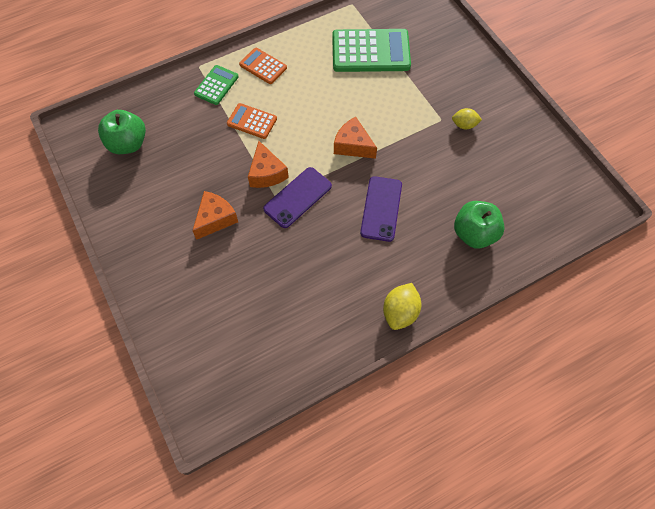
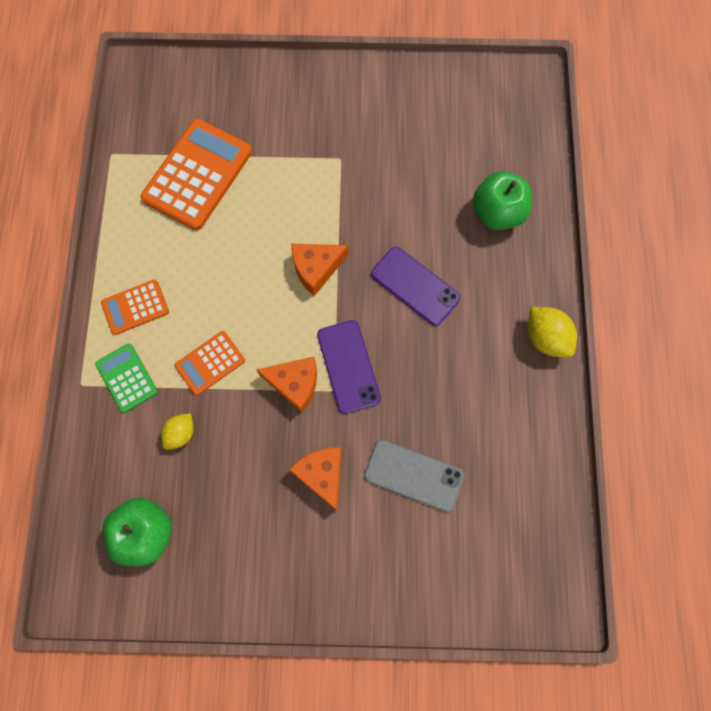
camera: 60 degrees left, 10 degrees up
green calculator [332,29,411,72] -> orange calculator [140,119,252,231]
yellow lemon [452,108,482,129] -> yellow lemon moved to [161,413,194,450]
none -> grey phone [364,439,465,512]

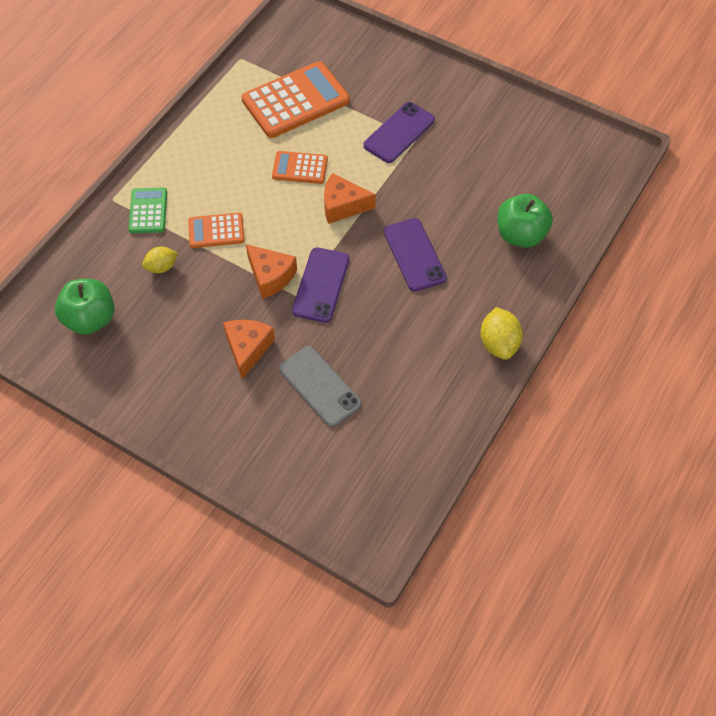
camera: 30 degrees right, 15 degrees down
orange calculator [101,280,169,335] -> orange calculator moved to [272,151,328,184]
none -> purple phone [363,102,435,163]

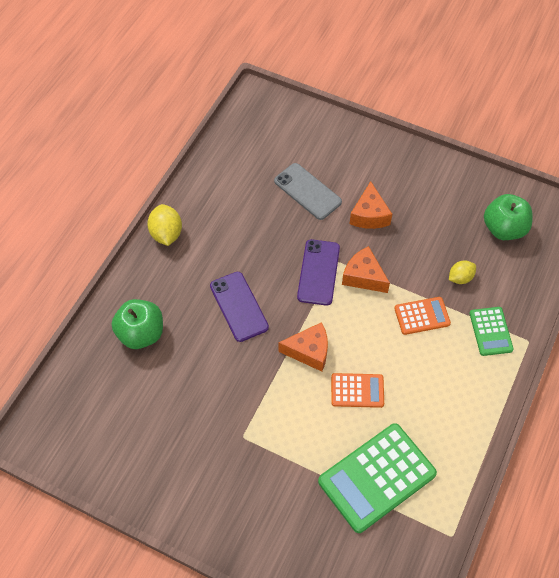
camera: 175 degrees right, 0 degrees up
orange calculator [242,61,350,138] -> green calculator [318,423,437,533]
purple phone [363,102,435,163] -> none

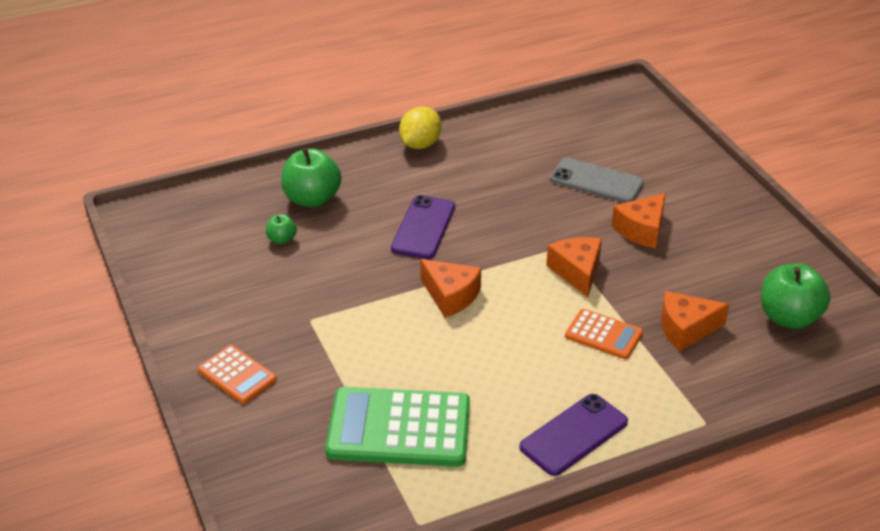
camera: 40 degrees right, 20 degrees down
grey phone [274,163,342,220] -> grey phone turned 60 degrees counterclockwise [550,157,644,203]
purple phone [297,239,340,306] -> purple phone moved to [519,394,628,476]
orange calculator [331,373,384,408] -> orange calculator moved to [198,345,277,404]
yellow lemon [449,261,476,284] -> orange cheese [661,291,729,351]
green calculator [470,307,514,356] -> none
none -> green apple [266,214,297,244]

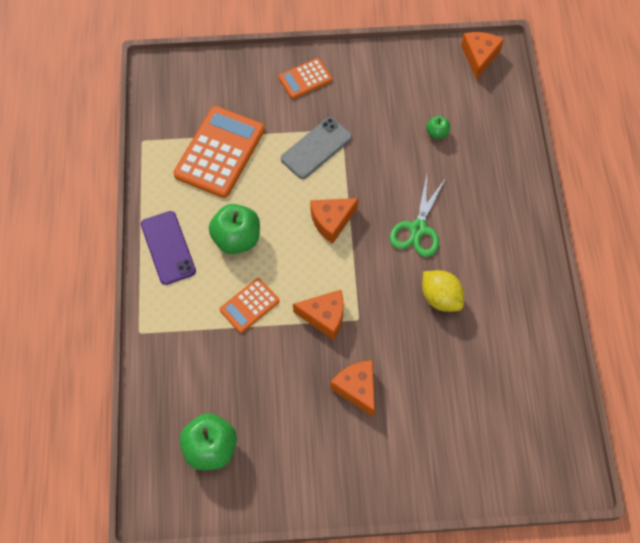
camera: 110 degrees right, 25 degrees up
green apple [281,148,342,208] -> green apple moved to [209,204,260,254]
green calculator [325,387,470,467] -> orange calculator [173,106,265,198]
purple phone [391,195,455,259] -> green scissors [390,175,446,257]
yellow lemon [399,106,441,149] -> yellow lemon moved to [422,270,464,312]
grey phone [550,157,644,203] -> grey phone moved to [281,117,352,179]
orange cheese [661,291,729,351] -> orange cheese moved to [461,32,504,80]

